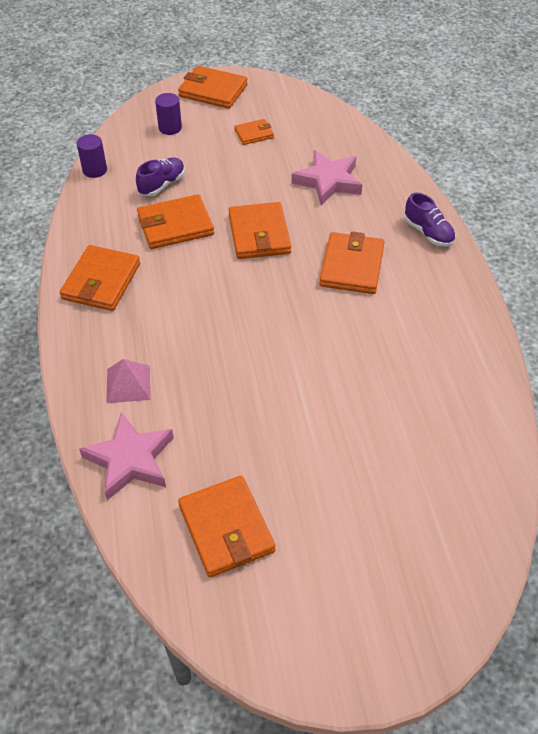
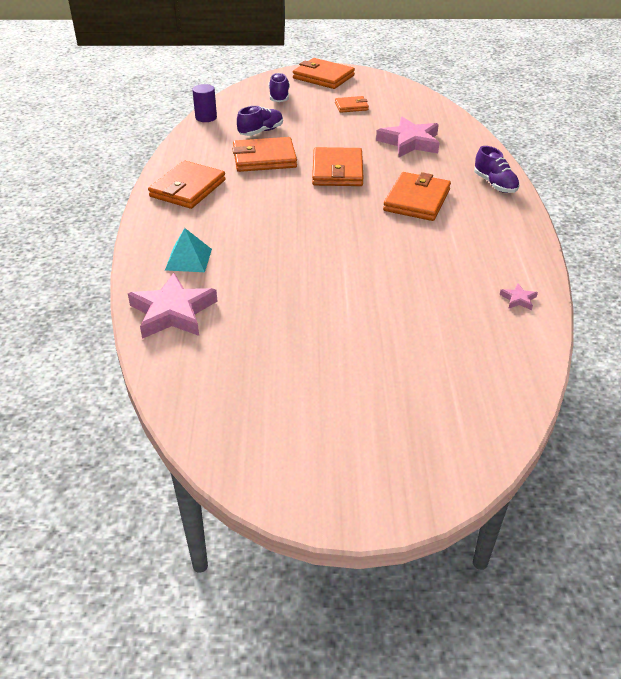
camera: 10 degrees right, 10 degrees down
pink pyramid [106,359,150,403] -> turquoise pyramid [165,228,212,272]
purple cylinder [155,93,182,135] -> purple shoe [268,73,290,102]
orange wallet [178,476,276,577] -> none
none -> pink star [500,283,538,310]

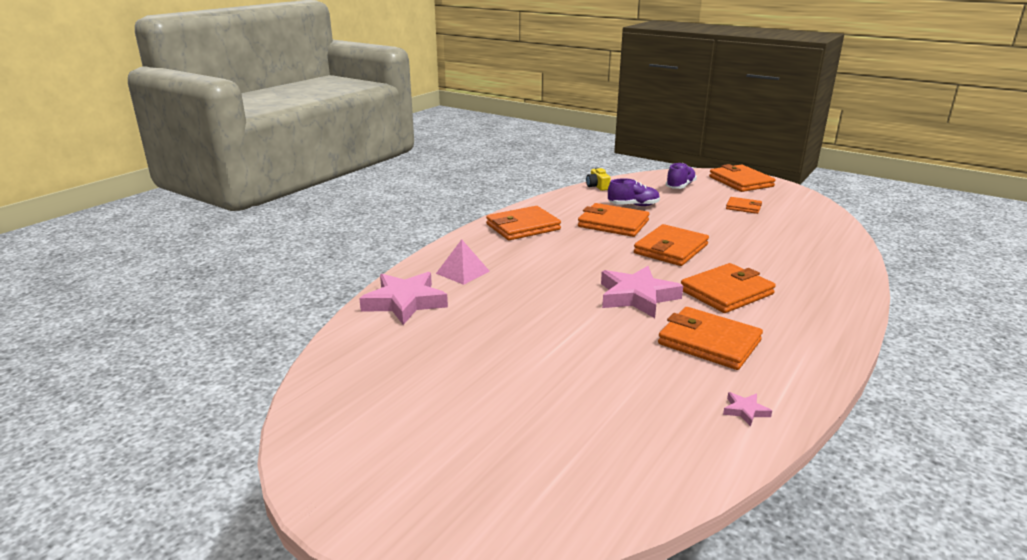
camera: 35 degrees right, 15 degrees down
turquoise pyramid [165,228,212,272] -> pink pyramid [436,239,490,285]
purple cylinder [192,84,217,122] -> yellow camera [586,167,610,191]
pink star [376,117,439,157] -> pink star moved to [601,266,683,318]
purple shoe [474,146,520,193] -> none
none -> orange wallet [658,307,763,370]

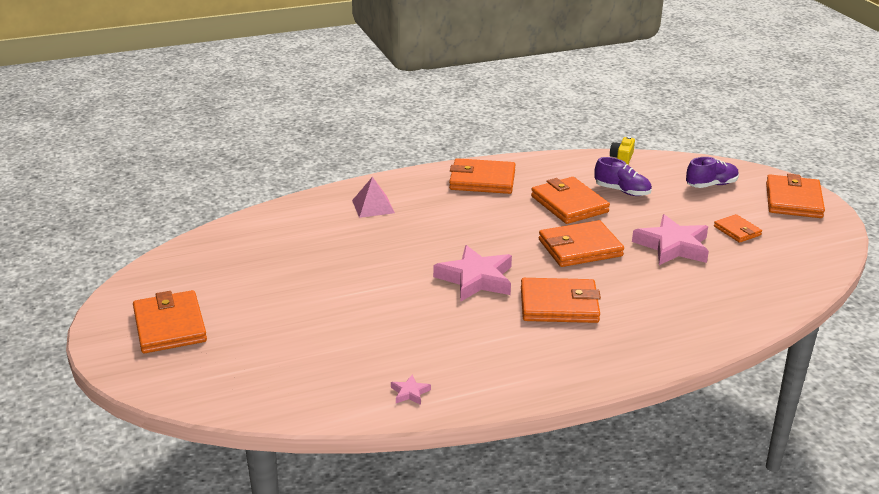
camera: 35 degrees right, 5 degrees up
pink star [359,272,448,325] -> pink star moved to [632,214,709,265]
orange wallet [658,307,763,370] -> orange wallet moved to [133,290,207,353]

